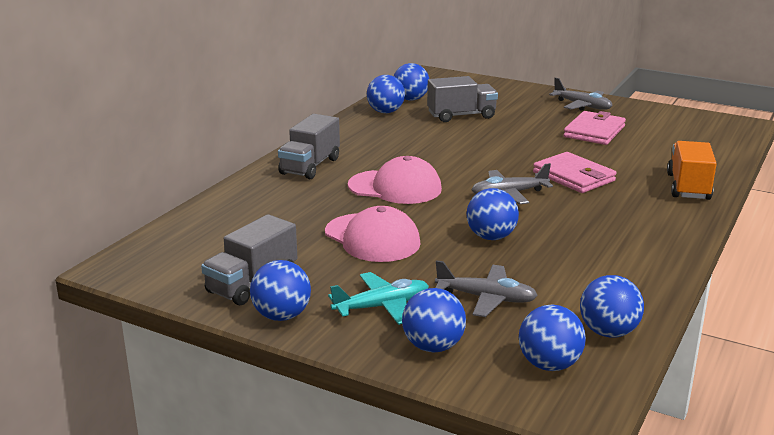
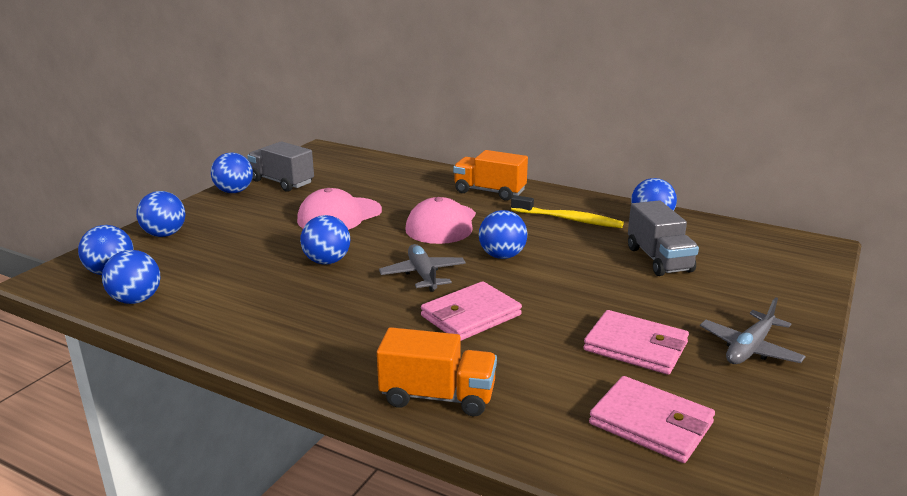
camera: 90 degrees right, 0 degrees up
grey truck [278,114,340,179] -> orange truck [453,150,528,201]
turquoise plane [328,272,429,325] -> none
blue ball [394,63,429,100] -> blue ball moved to [479,210,527,259]
grey plane [435,260,538,317] -> none
none -> yellow toothbrush [511,195,624,228]
none -> pink wallet [589,376,715,463]

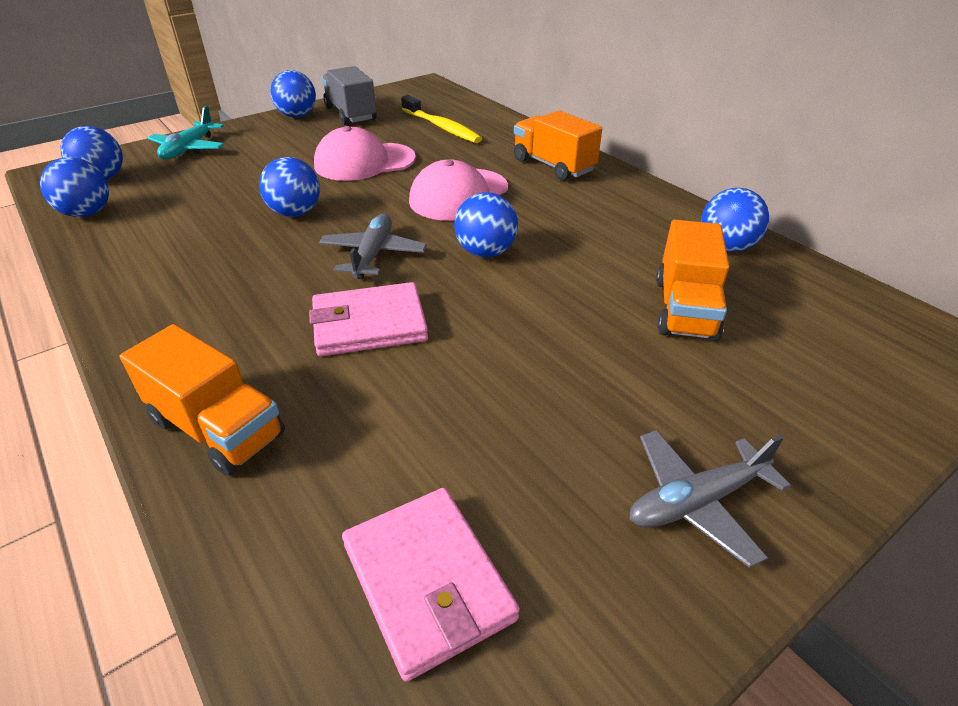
camera: 25 degrees right, 15 degrees up
blue ball [136,191,186,237] -> turquoise plane [148,105,225,160]
yellow toothbrush [511,195,624,228] -> yellow toothbrush moved to [401,95,482,143]
pink wallet [583,310,689,375] -> none
grey truck [628,200,699,276] -> orange truck [656,220,729,342]

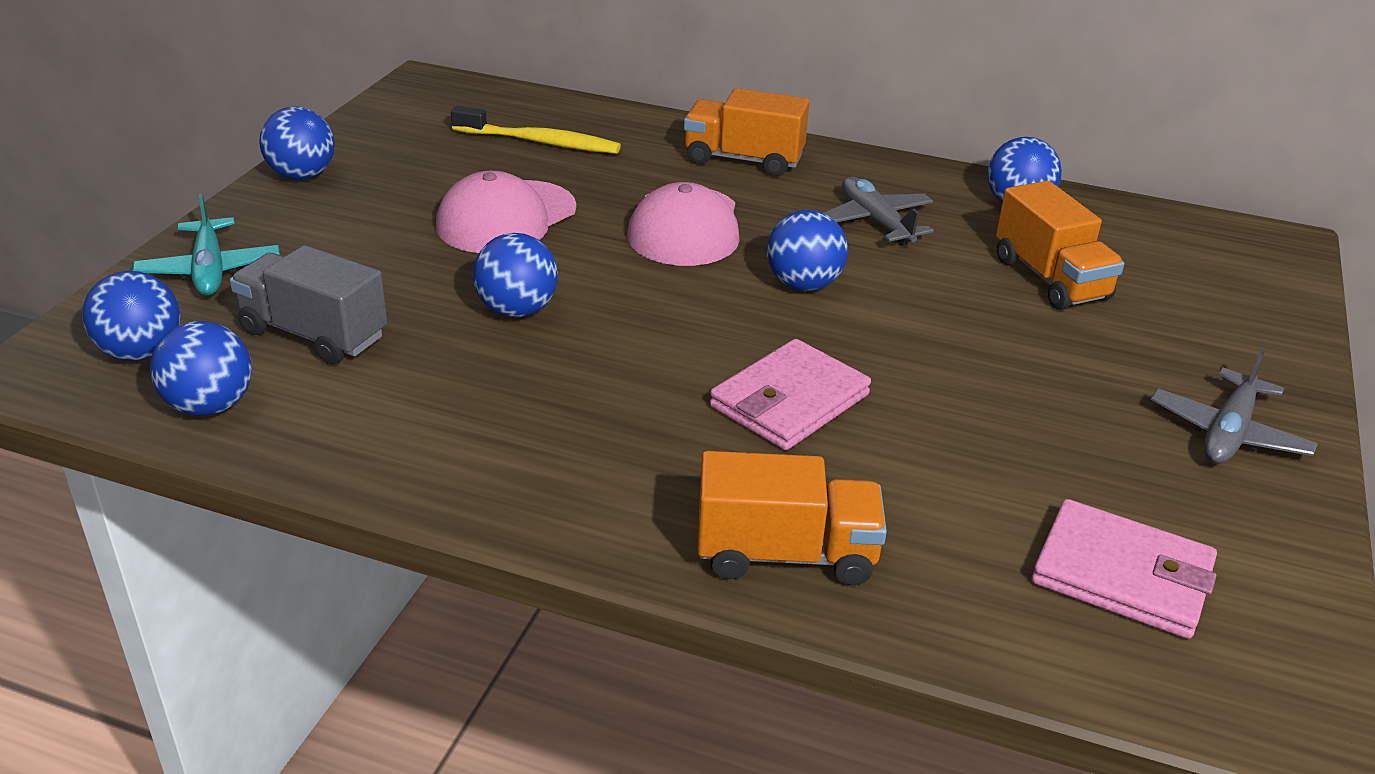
camera: 35 degrees left, 5 degrees down
grey plane [319,214,427,279] -> grey plane moved to [824,176,934,246]
grey truck [322,66,377,125] -> grey truck moved to [230,245,388,364]

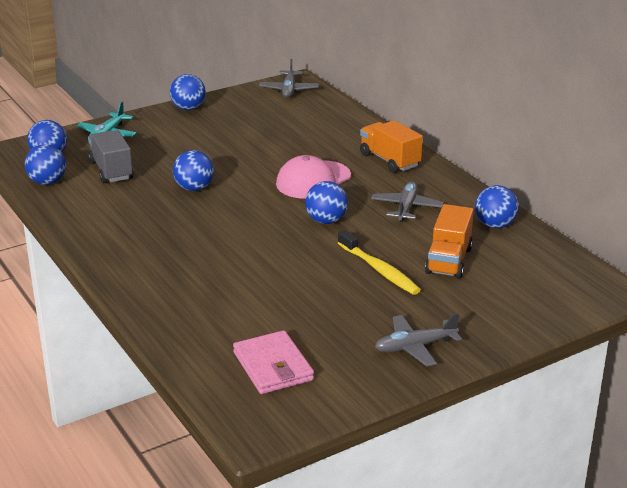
camera: 40 degrees right, 5 degrees down
pink cap [436,171,576,253] -> none
yellow toothbrush [451,106,621,154] -> yellow toothbrush moved to [338,230,421,295]
orange truck [697,451,887,585] -> none
pink wallet [710,339,871,450] -> none
none -> grey plane [259,59,319,98]

